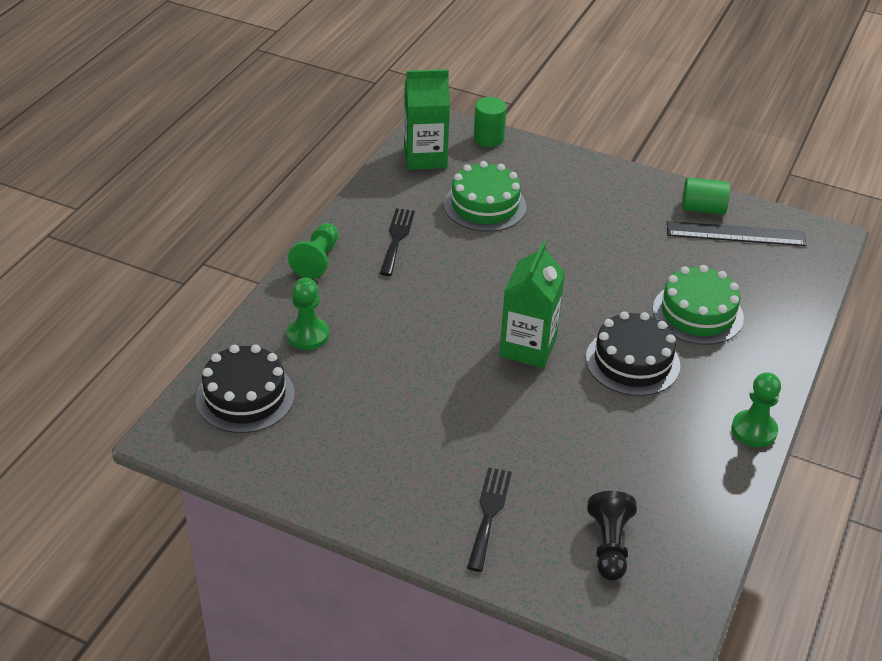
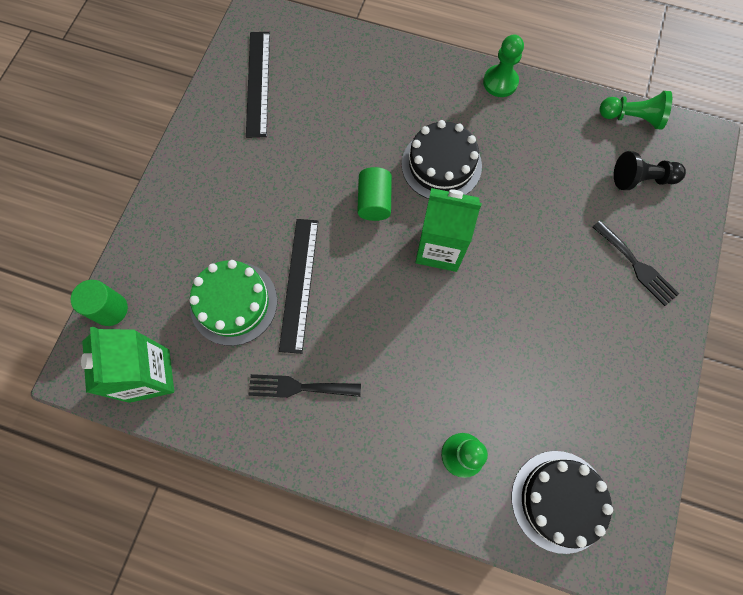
camera: 95 degrees left, 30 degrees up
green pawn [288,223,338,279] -> green pawn moved to [600,91,672,129]
black fork [467,467,512,572] -> black fork turned 135 degrees counterclockwise [592,220,679,306]
green cake [653,265,744,345] -> none
green cylinder [682,177,730,214] -> green cylinder moved to [357,167,392,221]
none -> black ruler [279,219,318,354]

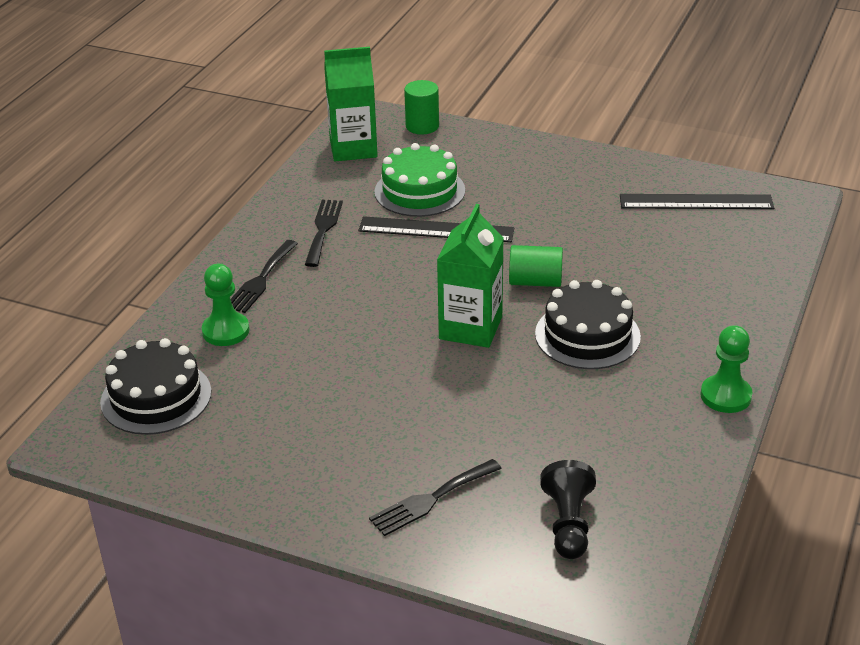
camera: 95 degrees right, 35 degrees down
green pawn [600,91,672,129] -> none
none -> black fork [230,240,298,313]

